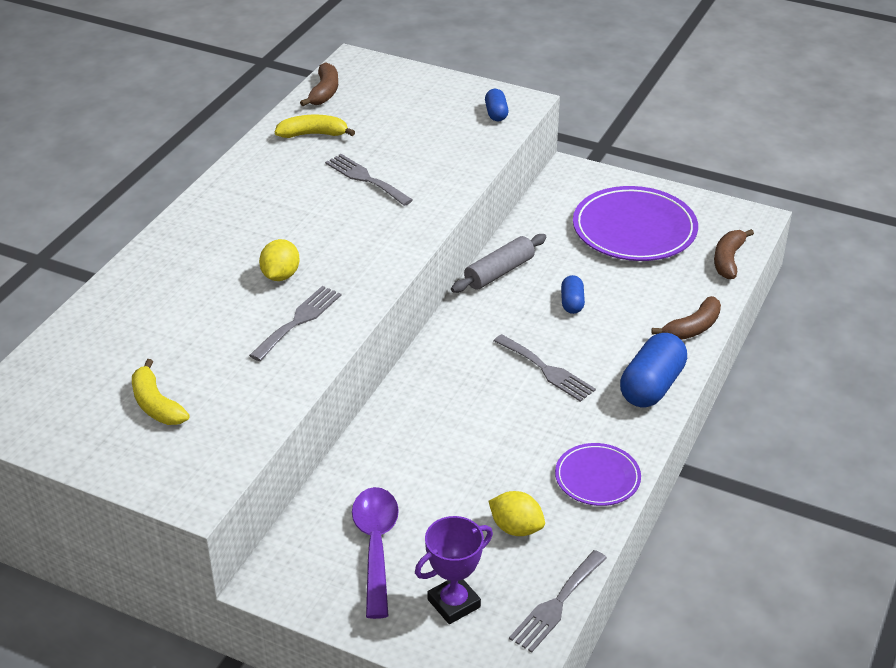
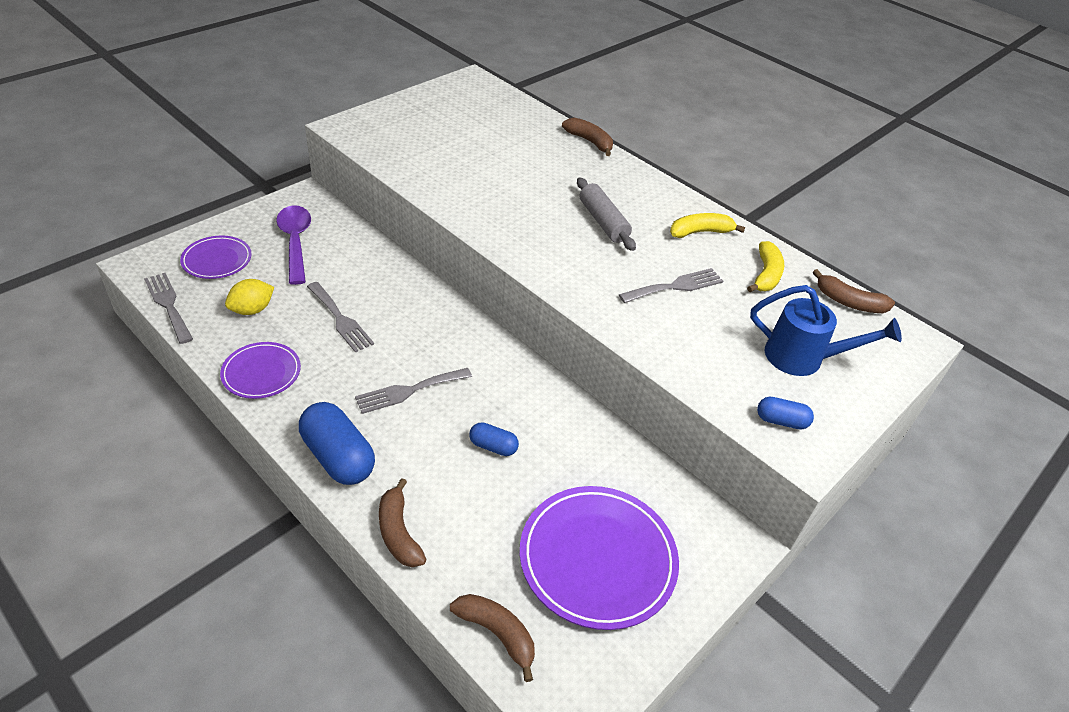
camera: 105 degrees right, 5 degrees up
yellow banana [132,359,189,425] -> yellow banana moved to [670,213,745,238]
grey fork [249,286,341,361] -> grey fork moved to [307,282,374,353]
yellow lemon [259,239,300,281] -> none
purple spoon [352,487,399,619] -> purple spoon turned 120 degrees counterclockwise [276,205,311,285]
purple trophy [415,516,493,624] -> purple plate [180,236,252,279]
grey rolling pin [451,234,547,293] -> grey rolling pin moved to [577,177,636,251]
none -> brown banana [562,118,613,156]
none -> blue watering can [750,285,902,376]

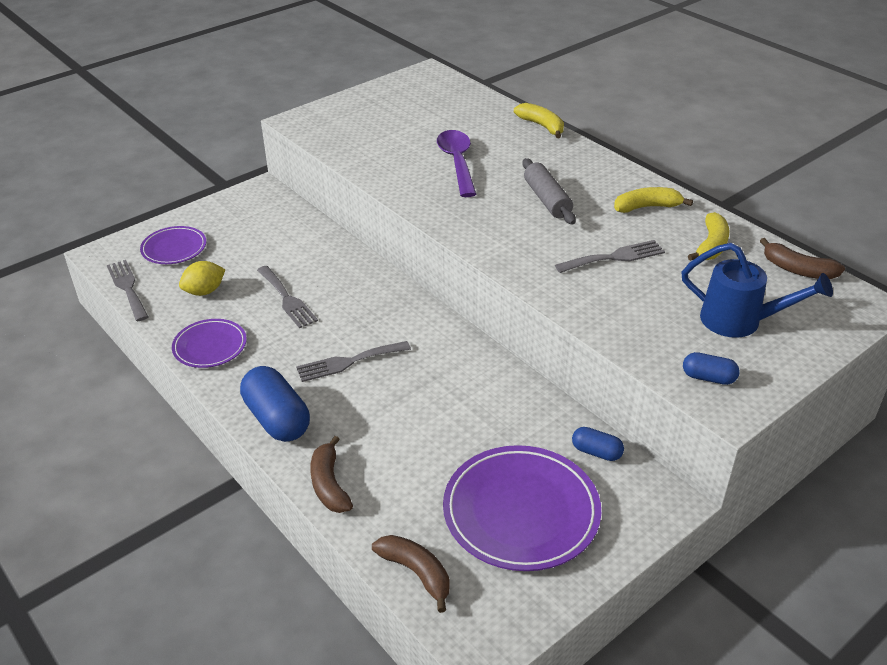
camera: 10 degrees right, 5 degrees down
purple spoon [276,205,311,285] -> purple spoon moved to [437,130,476,197]
blue capsule [469,422,519,456] -> blue capsule moved to [572,427,624,461]
brown banana [562,118,613,156] -> yellow banana [514,103,564,138]

